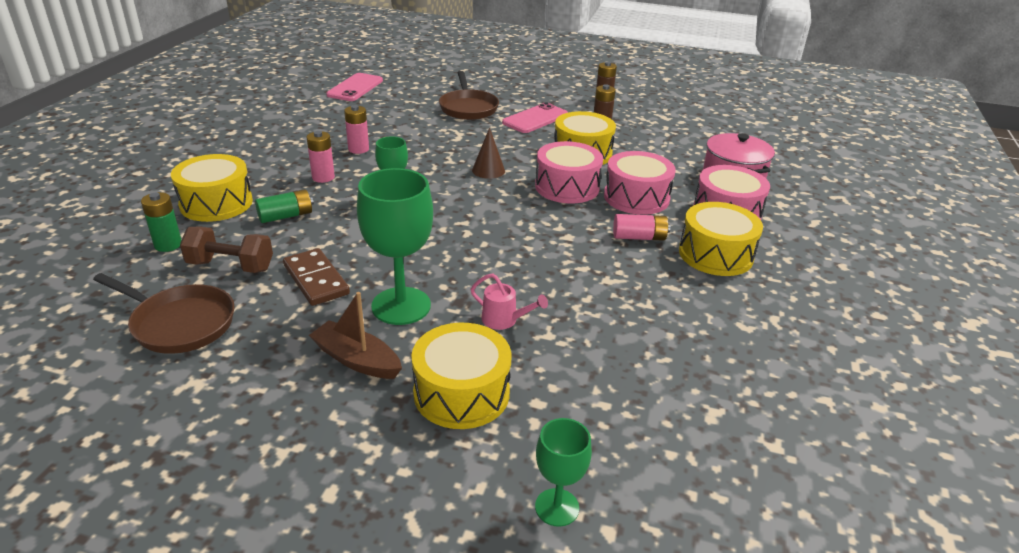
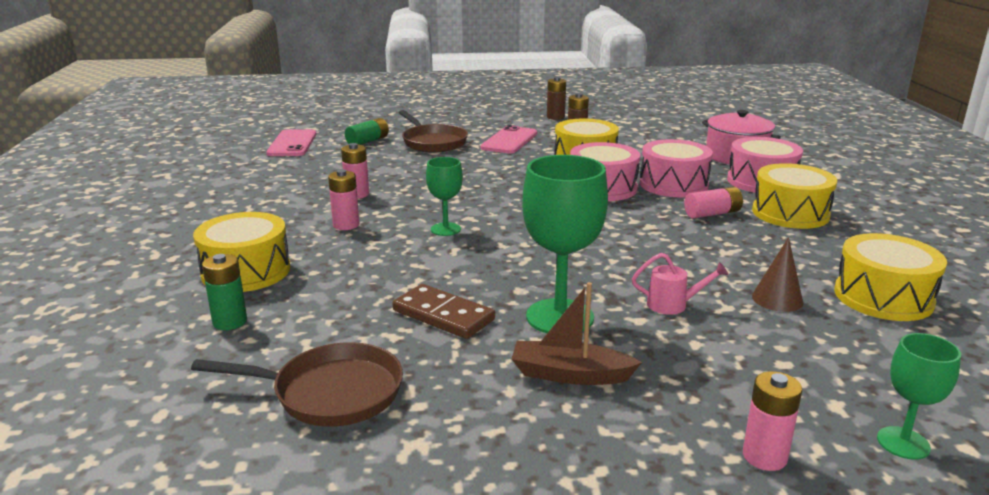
camera: 20 degrees left, 10 degrees down
brown dumbbell [180,226,273,273] -> none
green battery [255,189,314,223] -> green battery moved to [345,118,389,145]
yellow drum [411,323,511,429] -> yellow drum moved to [834,233,947,321]
brown cone [472,128,505,179] -> brown cone moved to [752,237,803,312]
none -> pink battery [743,371,802,471]

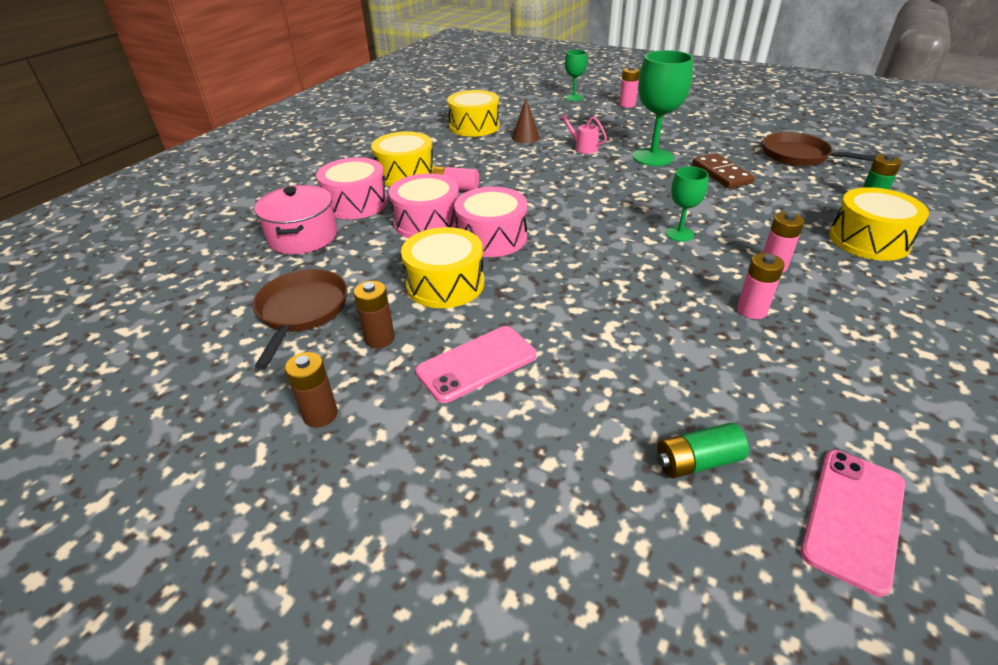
camera: 145 degrees left, 15 degrees up
brown pan [399,110,468,153] -> brown pan moved to [253,269,347,369]
brown boat [512,282,642,385] -> none

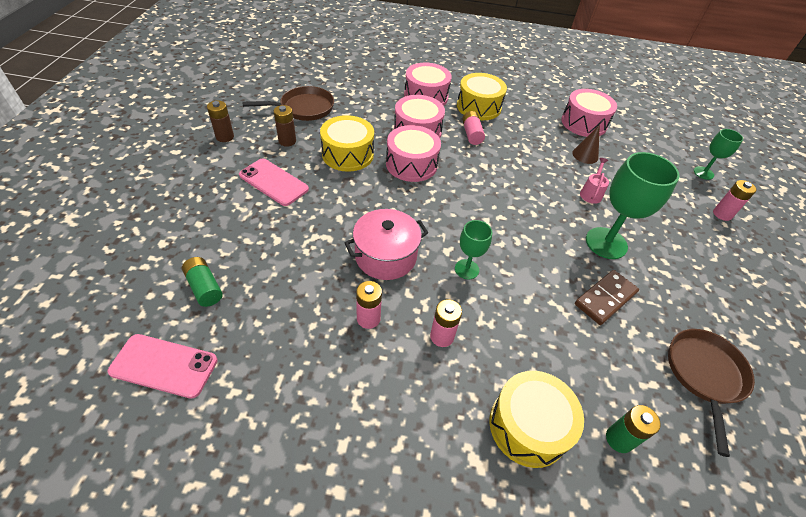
camera: 65 degrees right, 10 degrees up
pink pot [254,185,337,254] -> pink pot moved to [344,209,428,280]
yellow drum [447,90,500,137] -> pink drum [561,89,617,137]

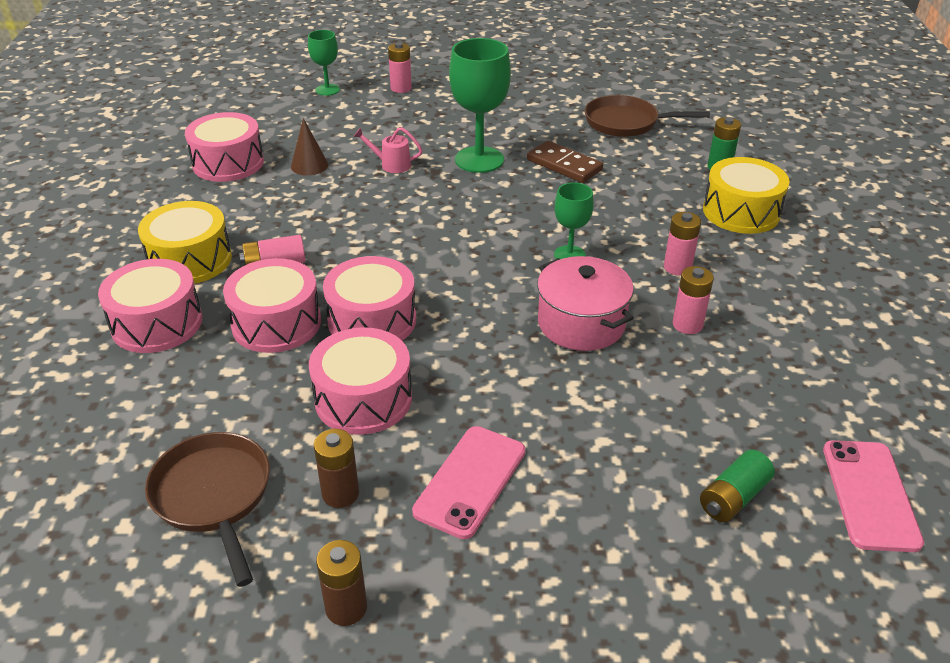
camera: 95 degrees left, 10 degrees down
yellow drum [320,115,374,172] -> pink drum [309,327,412,435]

